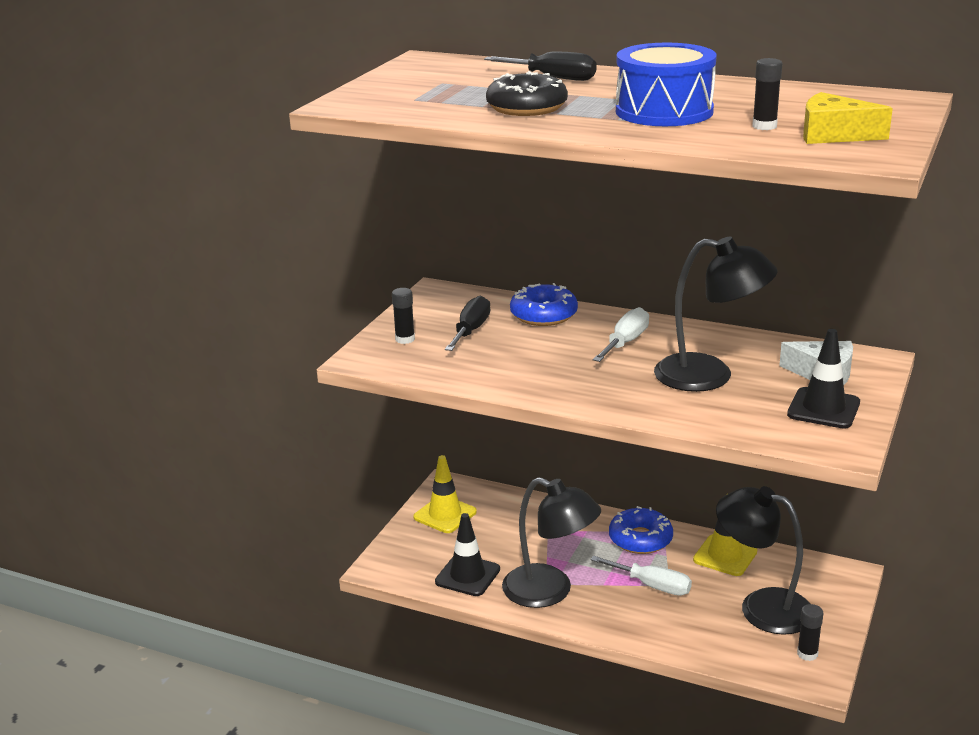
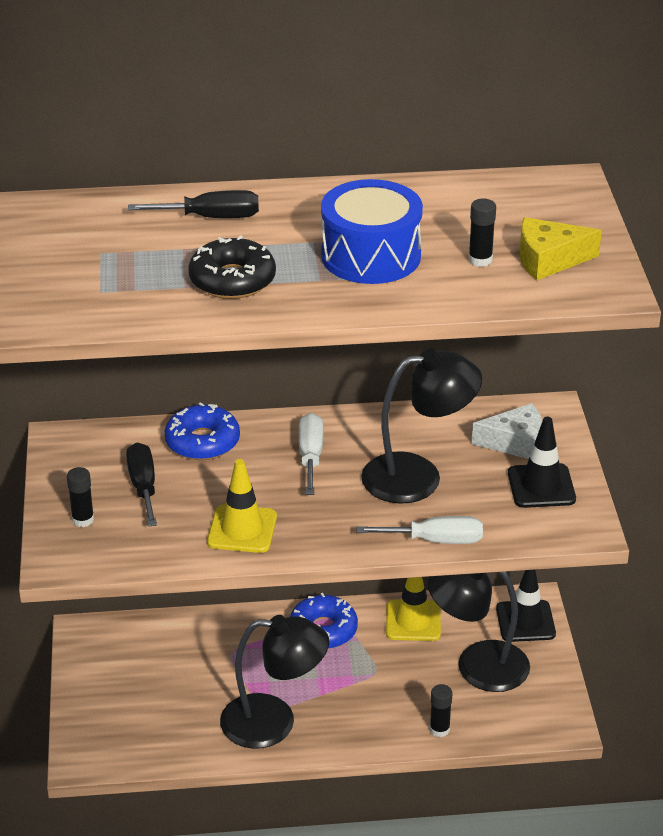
camera: 30 degrees left, 10 degrees up
yellow traffic cone [414,455,477,533] -> yellow traffic cone moved to [207,459,277,553]
black traffic cone [435,513,500,596] -> black traffic cone moved to [496,570,556,642]
white screwdriver [590,556,692,596] -> white screwdriver moved to [357,516,483,544]
black glue stick [797,604,824,661] -> black glue stick moved to [430,684,452,737]

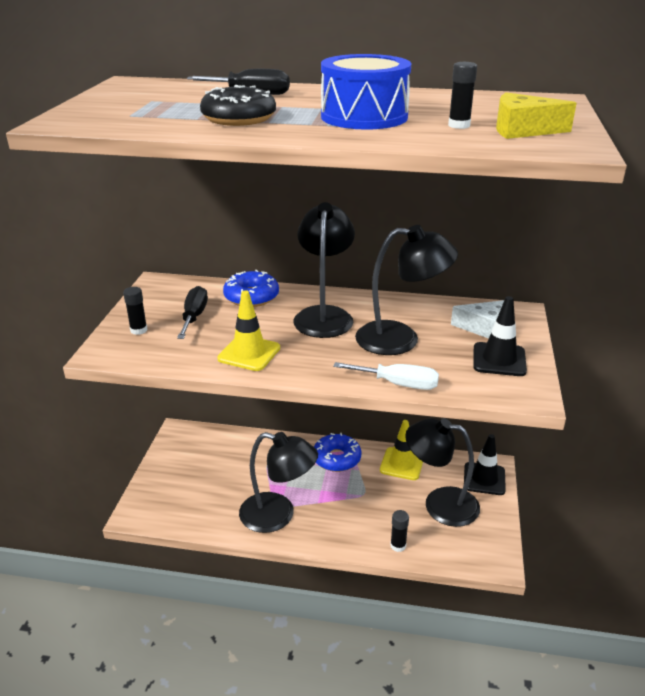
camera: 15 degrees right, 5 degrees down
white screwdriver [298,413,323,495] -> black lamp [294,202,355,338]

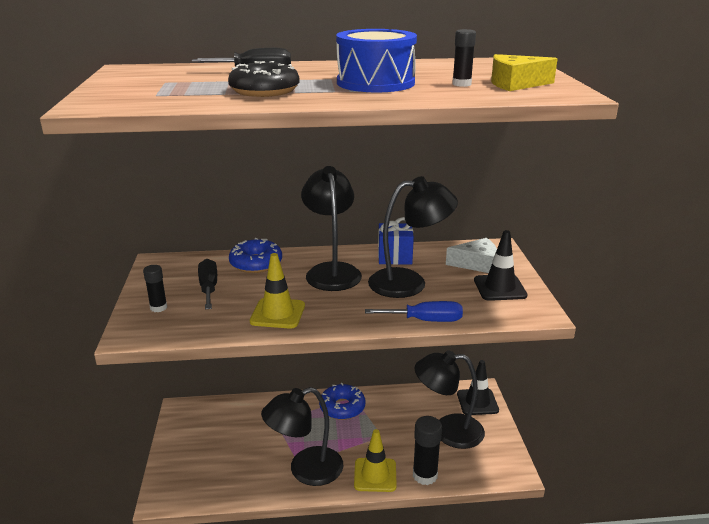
camera: 15 degrees left, 5 degrees down
black lamp [239,432,318,533] -> black lamp turned 150 degrees clockwise [261,387,343,486]
white screwdriver [333,362,439,390] -> blue screwdriver [365,301,463,322]
yellow traffic cone [380,420,423,480] -> yellow traffic cone moved to [354,429,397,492]
black glue stick [390,510,409,552] -> black glue stick [413,416,442,485], size x1.70
none -> blue gift [378,217,414,265]

